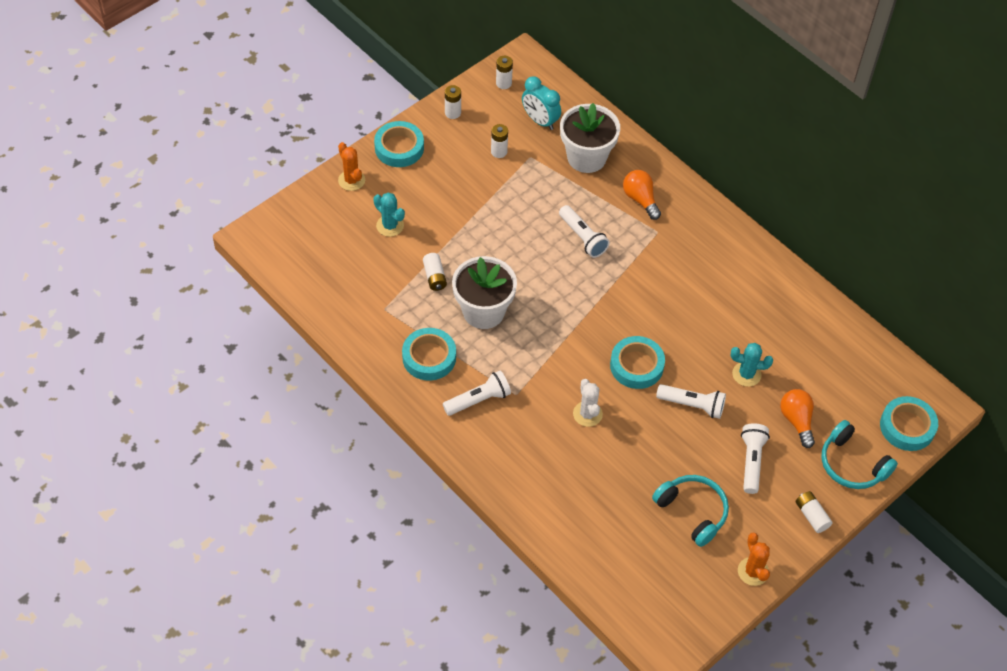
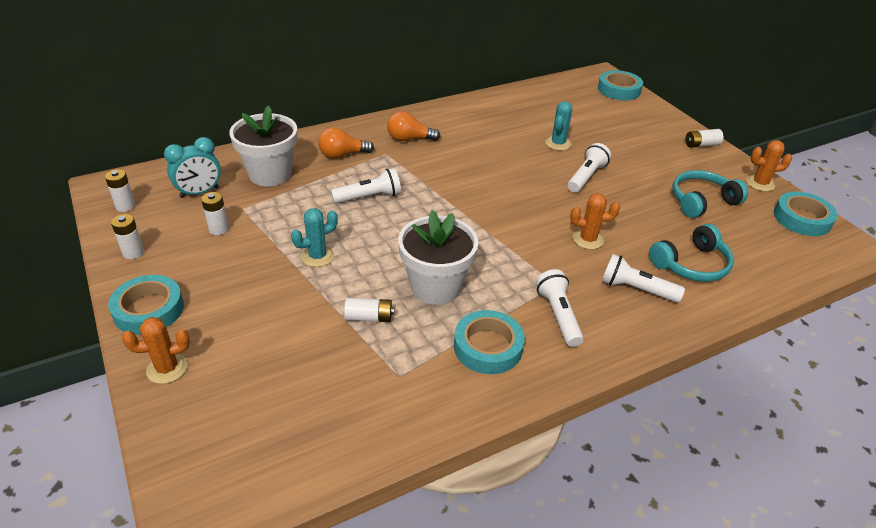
camera: 75 degrees left, 15 degrees down
turquoise cactus [373,192,405,237] -> turquoise cactus moved to [291,208,338,267]
white cactus [573,379,603,427] -> orange cactus [570,193,620,249]
turquoise tape [610,336,665,389] -> turquoise tape moved to [774,192,837,236]
white flashlight [741,423,770,494] -> white flashlight moved to [602,254,685,303]
orange light bulb [780,389,815,448] -> orange light bulb moved to [387,111,440,141]
turquoise headphones [821,420,898,489] -> turquoise headphones moved to [649,224,734,282]

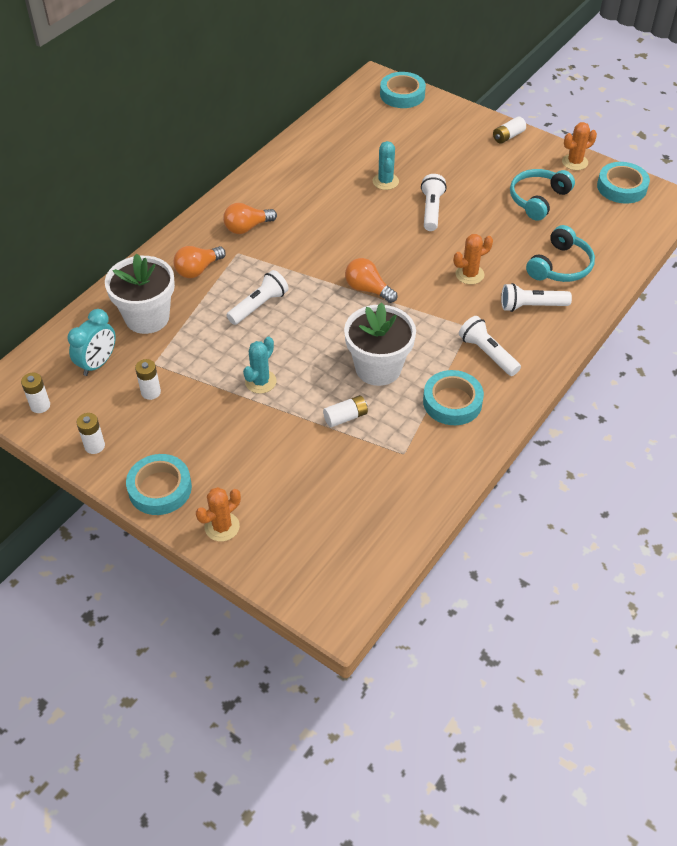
camera: 25 degrees left, 10 degrees up
none -> orange light bulb [345,258,397,303]

